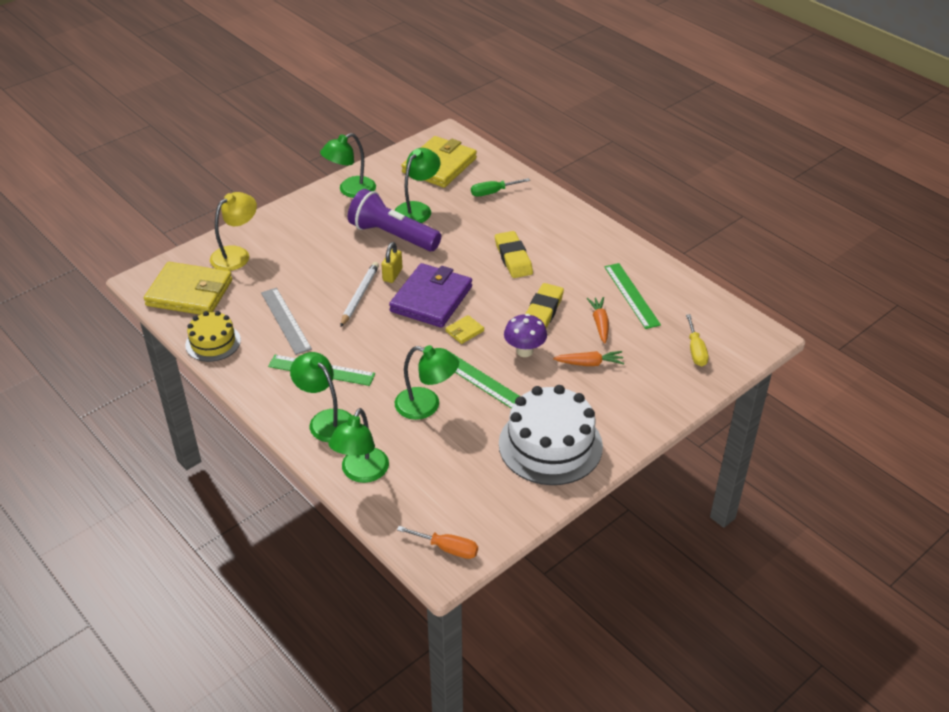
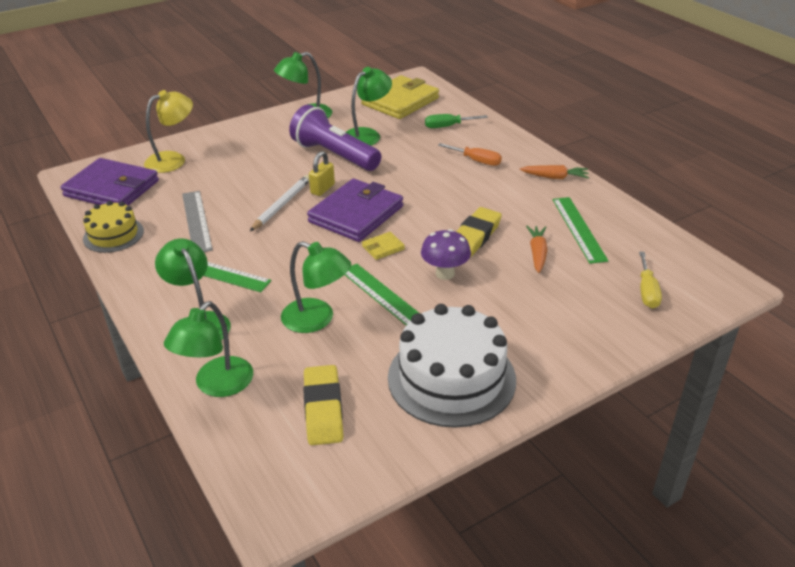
camera: 10 degrees right, 5 degrees down
yellow wallet [144,262,232,315] -> purple wallet [61,158,159,206]
orange screwdriver [397,526,478,559] -> orange screwdriver moved to [438,143,502,166]
yellow eraser [495,231,533,278] -> yellow eraser moved to [303,365,344,445]
orange carrot [553,351,624,366] -> orange carrot moved to [520,165,589,179]

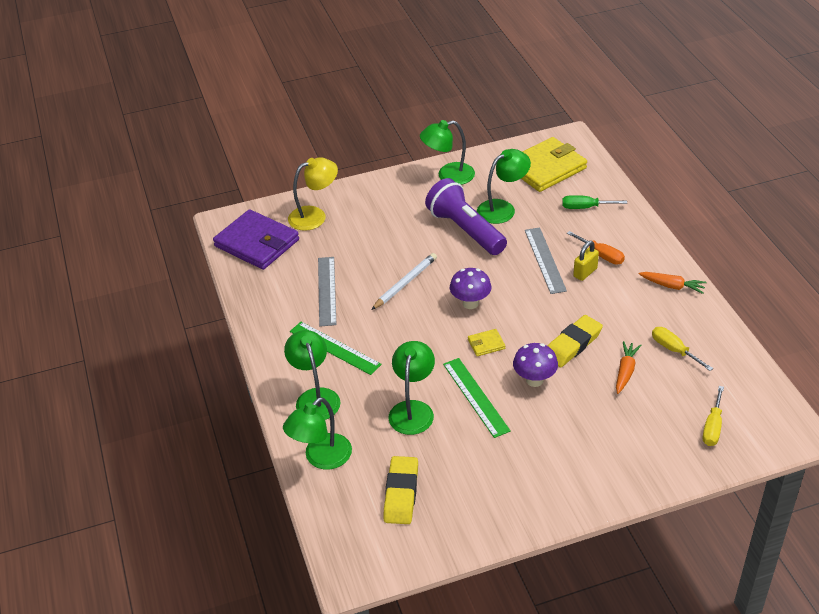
camera: 15 degrees right, 5 degrees up
yellow cake [83,201,144,253] -> none
green lamp [281,241,351,333] -> green lamp turned 120 degrees counterclockwise [388,341,435,435]
purple wallet [307,179,403,242] -> purple mushroom [450,268,491,309]
yellow padlock [309,151,335,196] -> yellow padlock moved to [573,241,599,281]
white cake [388,304,516,428] -> none
green ruler [553,197,608,264] -> yellow screwdriver [652,327,713,371]
none -> grey ruler [525,227,567,294]

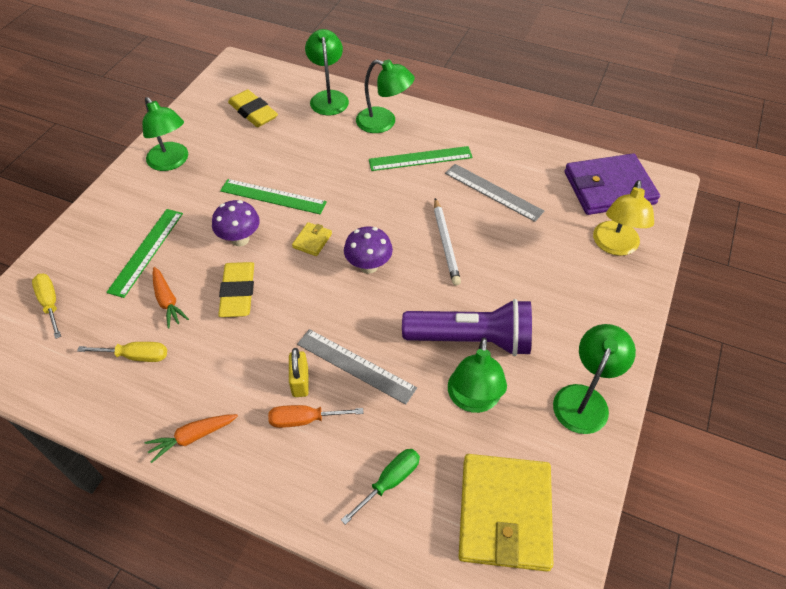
camera: 130 degrees right, 10 degrees up
green lamp [388,341,435,435] -> green lamp moved to [142,97,188,171]
none -> green ruler [106,209,183,298]

